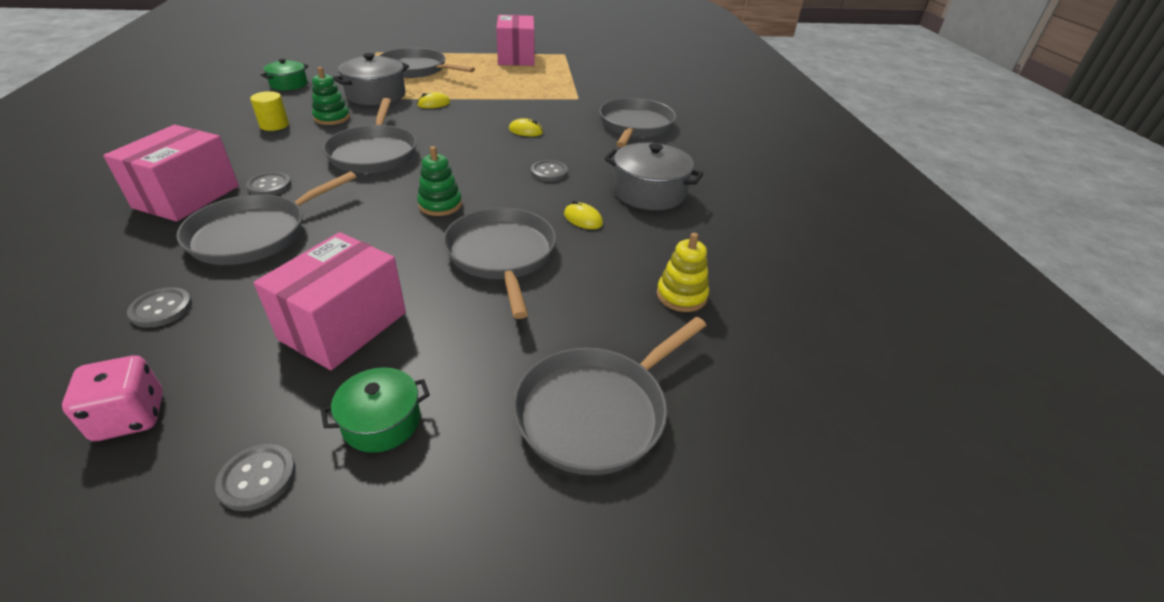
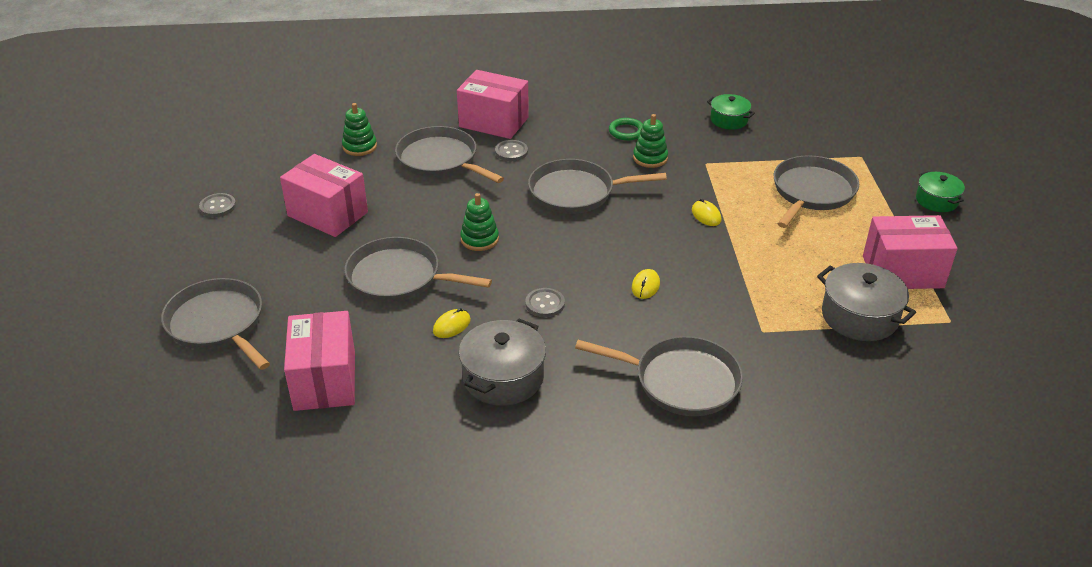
camera: 95 degrees right, 0 degrees up
pink dice [62,355,163,441] -> none
grey button [127,287,192,328] -> green stacking toy [342,103,377,156]
yellow cylinder [250,91,289,131] -> green ring [609,118,643,141]
green pot [321,367,430,453] -> green pot moved to [916,171,965,212]
grey pot [333,53,409,105] -> grey pot moved to [817,263,916,341]
grey pan [443,207,556,319] -> grey pan turned 150 degrees counterclockwise [345,237,492,302]
yellow stacking toy [656,233,709,312] -> pink box [284,311,355,411]

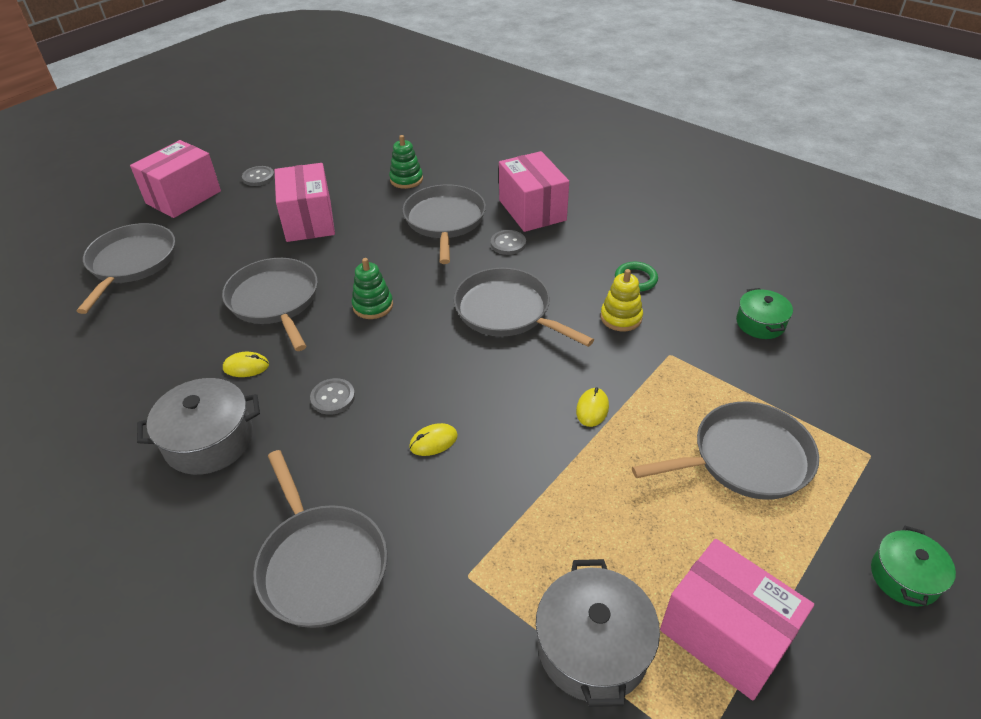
camera: 45 degrees right, 5 degrees up
pink box [284,311,355,411] -> pink box moved to [130,140,221,218]
green stacking toy [633,114,668,168] -> yellow stacking toy [600,269,643,332]

